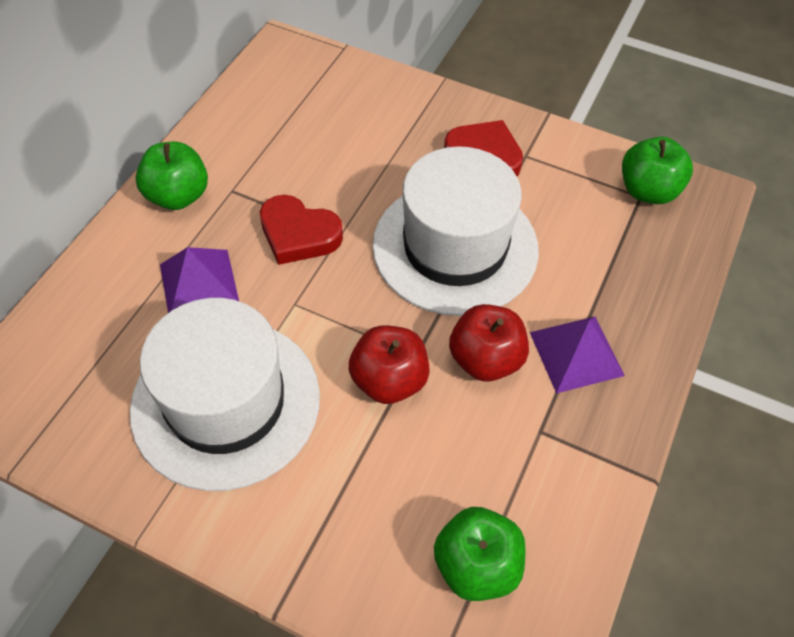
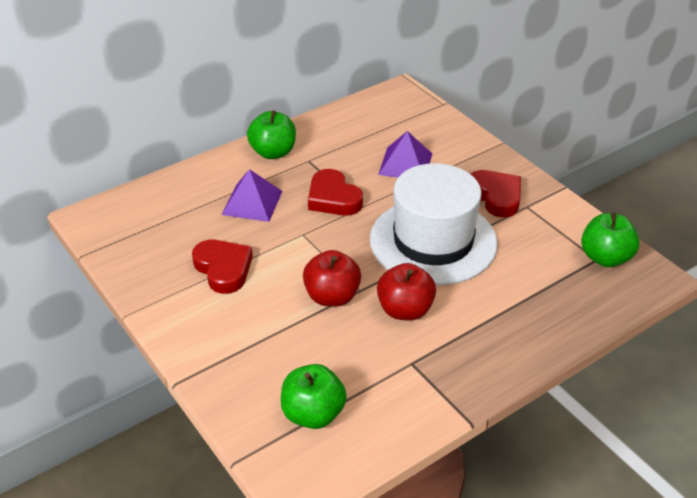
camera: 30 degrees right, 15 degrees down
white hat [130,298,320,491] -> red heart [192,240,253,294]
purple pyramid [530,317,625,394] -> purple pyramid moved to [378,131,432,178]

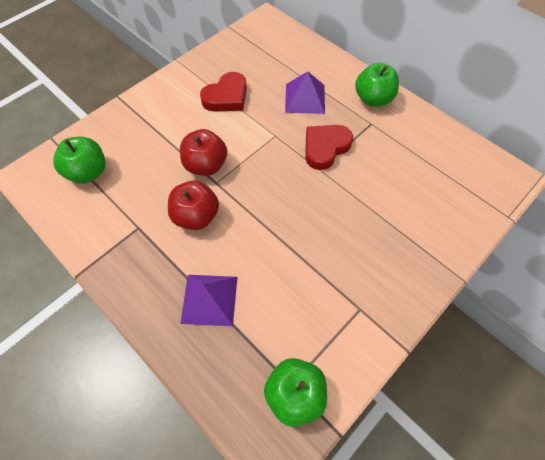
camera: 80 degrees right, 20 degrees up
white hat [370,163,498,285] -> none
purple pyramid [378,131,432,178] -> purple pyramid moved to [180,275,237,326]
red heart [471,170,521,217] -> none

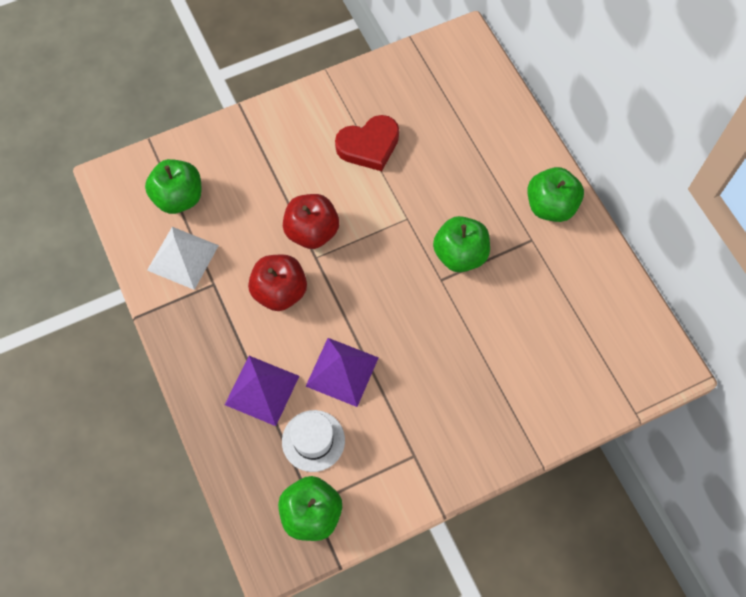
camera: 20 degrees right, 5 degrees up
purple pyramid [285,71,325,114] -> purple pyramid moved to [306,338,379,407]
red heart [305,125,353,170] -> green apple [433,216,490,272]
none -> white pyramid [147,227,219,290]
none -> white hat [282,410,345,472]

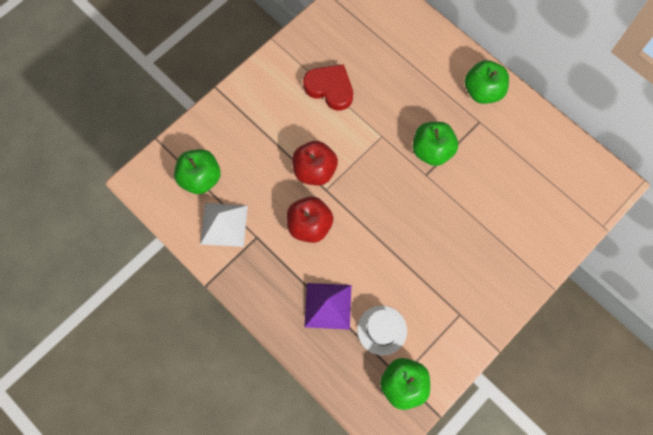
camera: 20 degrees left, 5 degrees up
purple pyramid [306,338,379,407] -> none
red heart [335,115,399,171] -> red heart turned 105 degrees counterclockwise [303,64,353,111]

